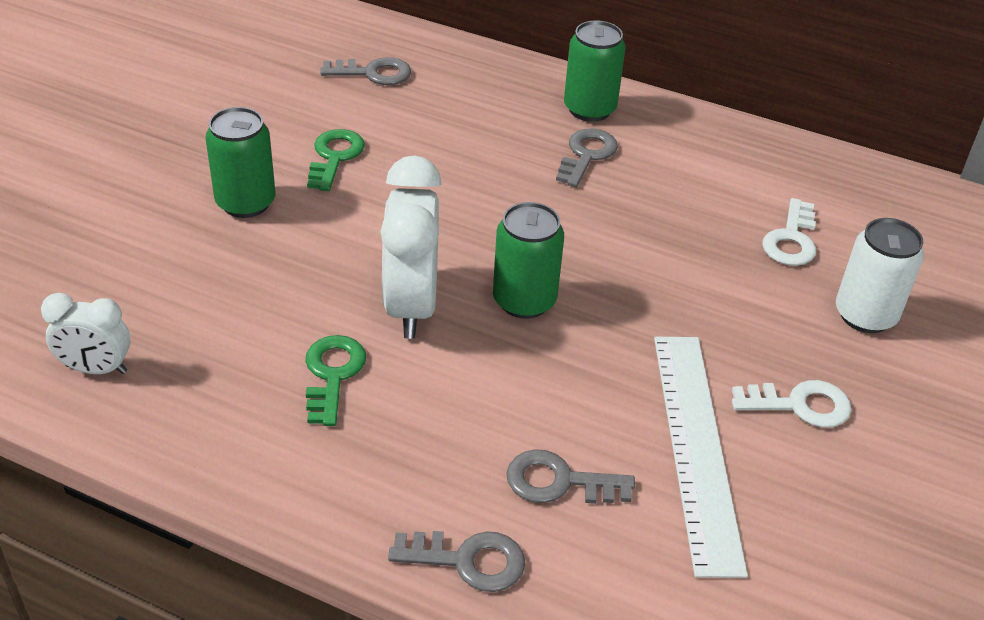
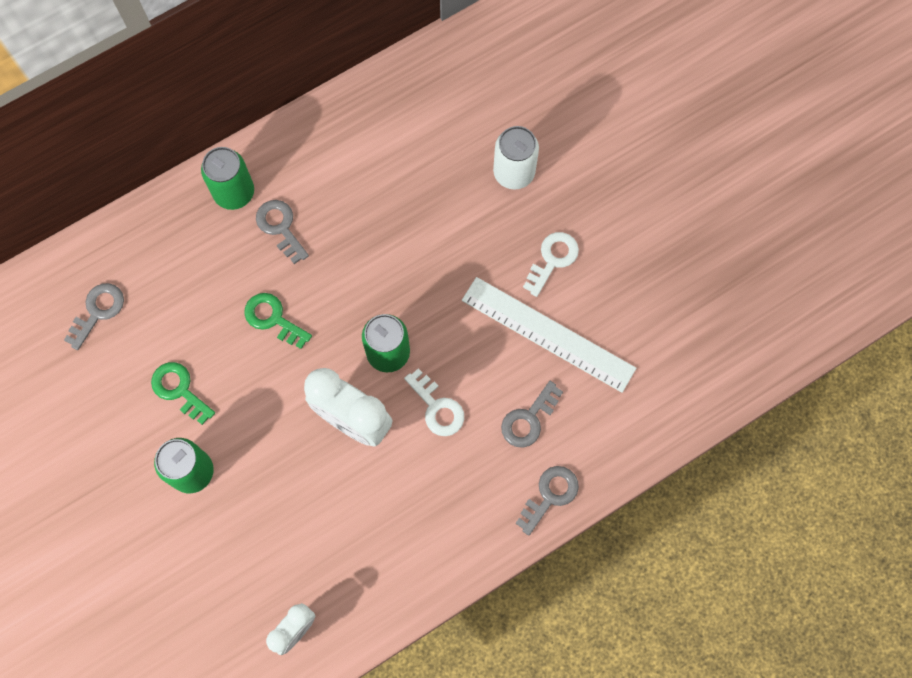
camera: 55 degrees left, 30 degrees up
green key [305,335,366,426] -> green key moved to [244,293,312,349]
white key [762,198,816,266] -> white key moved to [404,368,464,436]

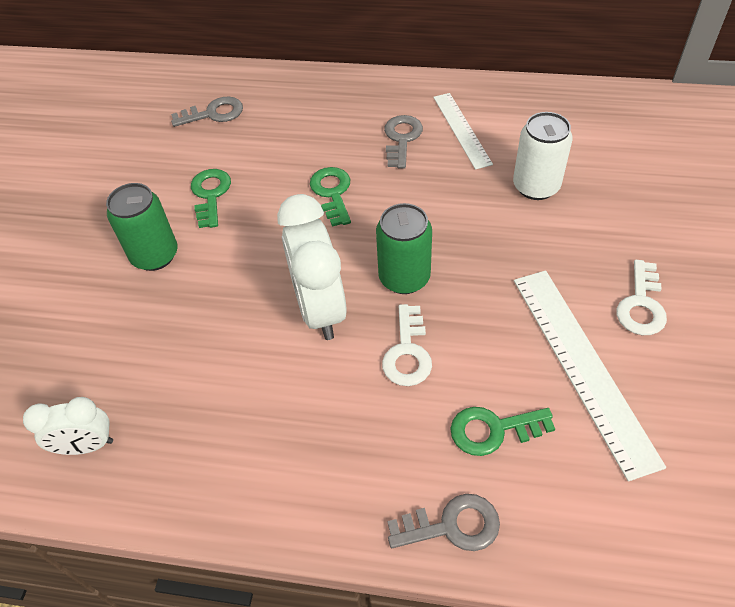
camera: 45 degrees right, 20 degrees down
green can [201,147,254,210] -> none
white can [493,126,539,190] -> white can moved to [513,112,573,200]
grey key [501,381,563,448] -> green key [450,407,555,456]
white key [523,232,579,297] -> white key turned 120 degrees clockwise [616,260,667,335]
none -> white ruler [433,93,493,170]

